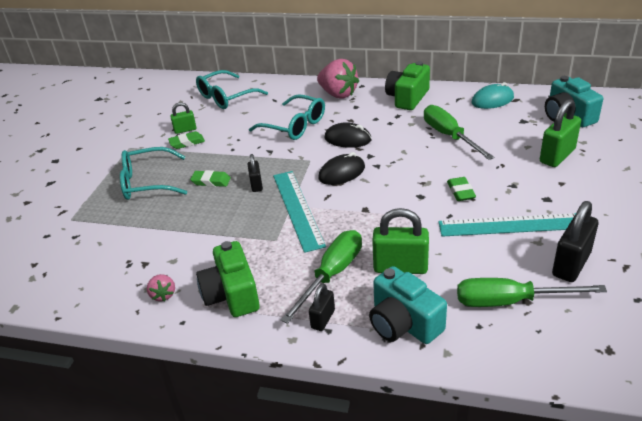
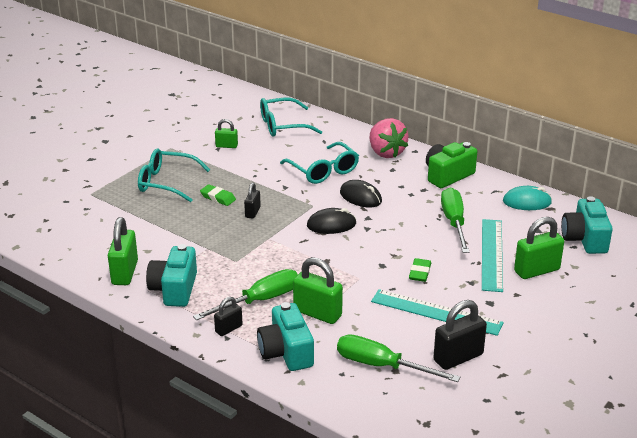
camera: 20 degrees right, 5 degrees down
pink strawberry [147,274,175,302] -> green padlock [108,217,138,285]
green eraser [168,131,205,149] -> none
green camera [196,241,260,317] -> turquoise camera [146,244,197,307]
turquoise ruler [273,171,326,253] -> turquoise ruler moved to [482,219,503,292]

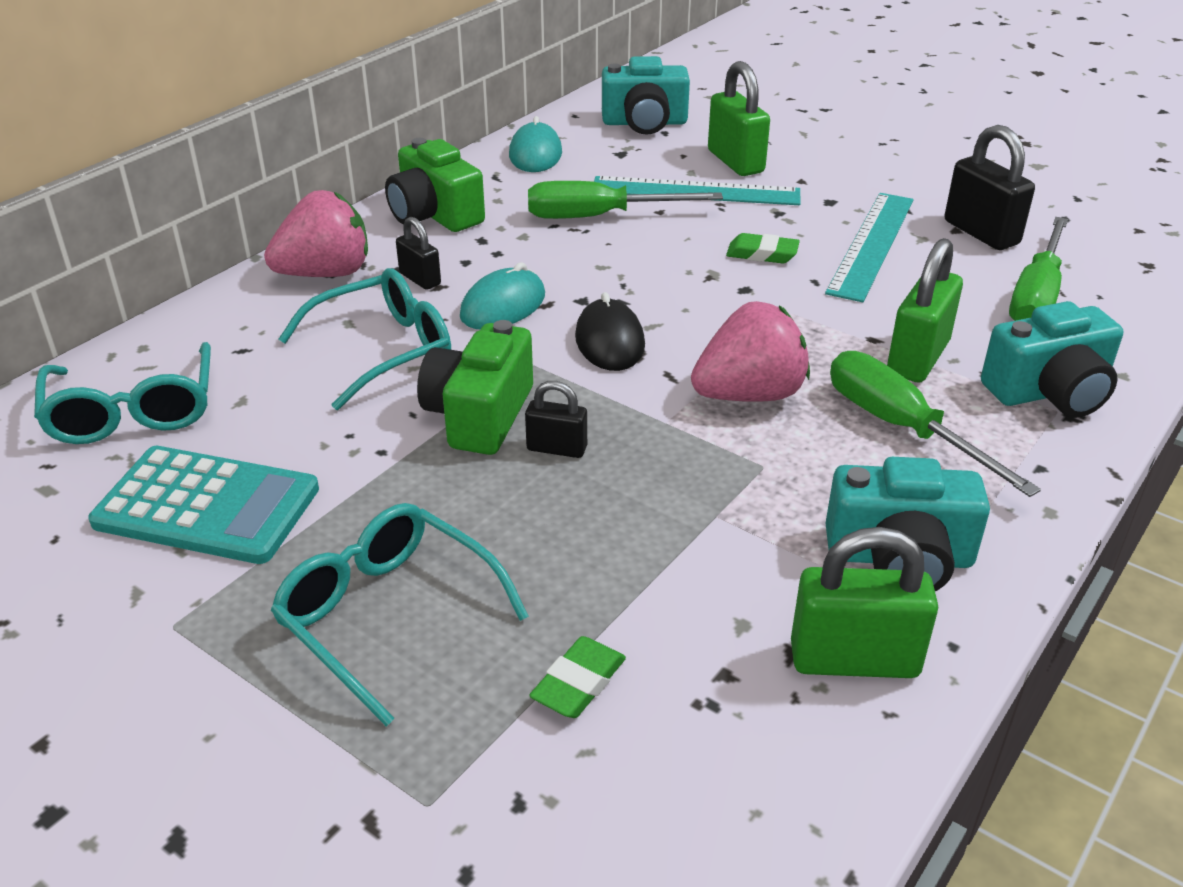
camera: 90 degrees left, 5 degrees up
turquoise glasses [138,149,210,202] -> turquoise glasses turned 120 degrees clockwise [270,503,529,726]
green eraser [200,184,236,206] -> green eraser moved to [529,636,626,718]
black padlock [214,297,243,336] -> black padlock moved to [396,217,441,290]
green padlock [215,119,238,148] -> turquoise calculator [88,446,319,564]
black mouse [340,180,382,207] -> turquoise mouse [460,262,545,329]
none -> green camera [417,320,533,455]
none -> pink strawberry [691,301,810,402]

